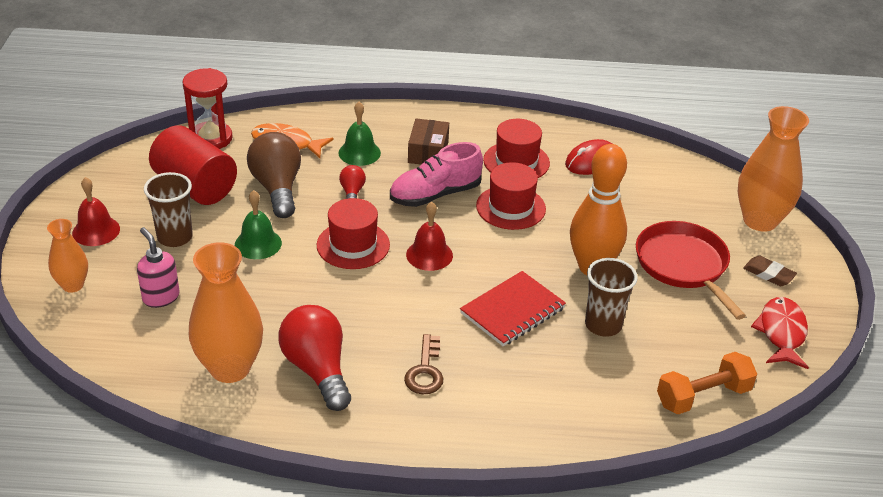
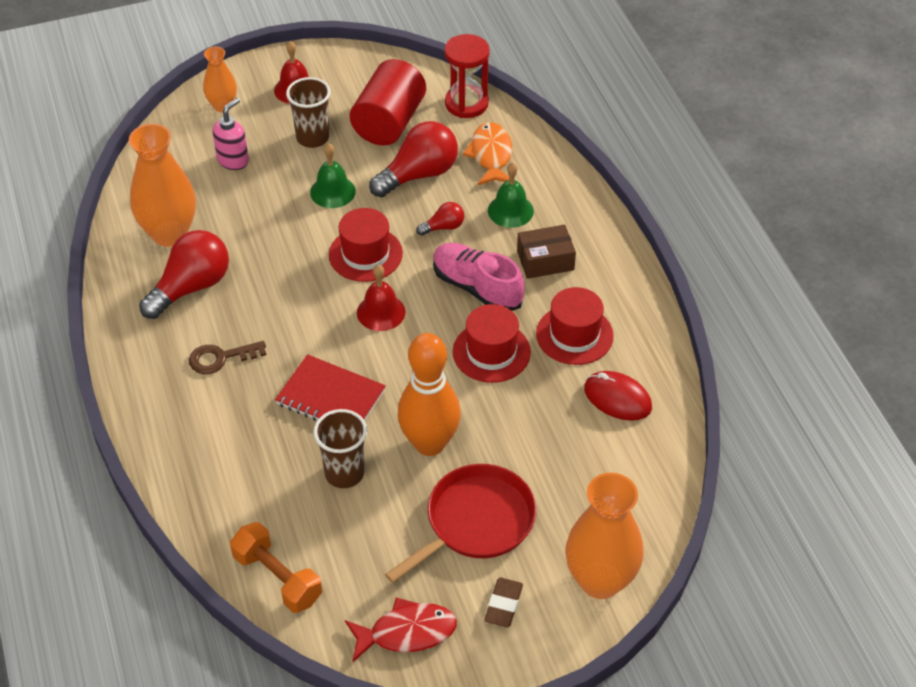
camera: 70 degrees right, 10 degrees up
brown light bulb [247,132,301,218] -> red light bulb [369,121,458,198]

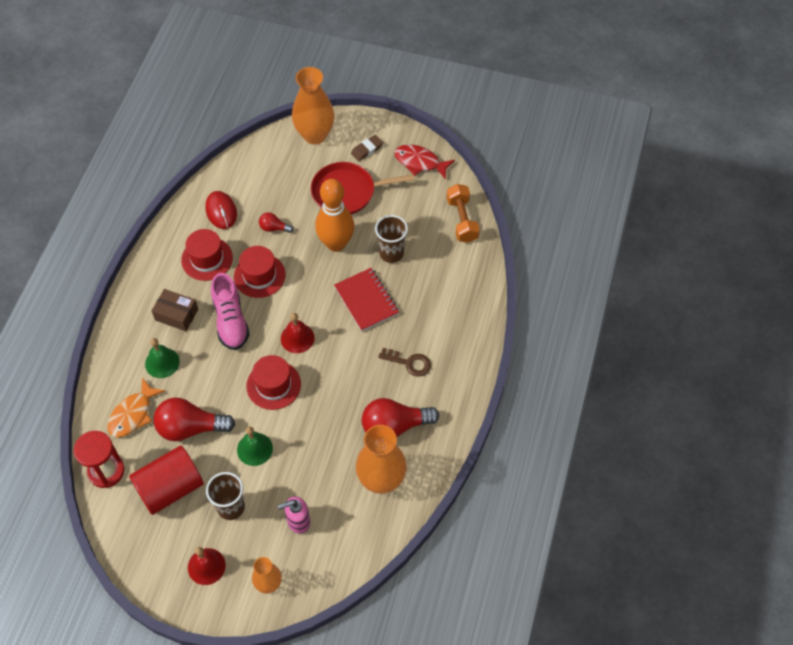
camera: 145 degrees left, 10 degrees up
red light bulb [416,202,464,236] -> red light bulb moved to [259,212,294,233]

